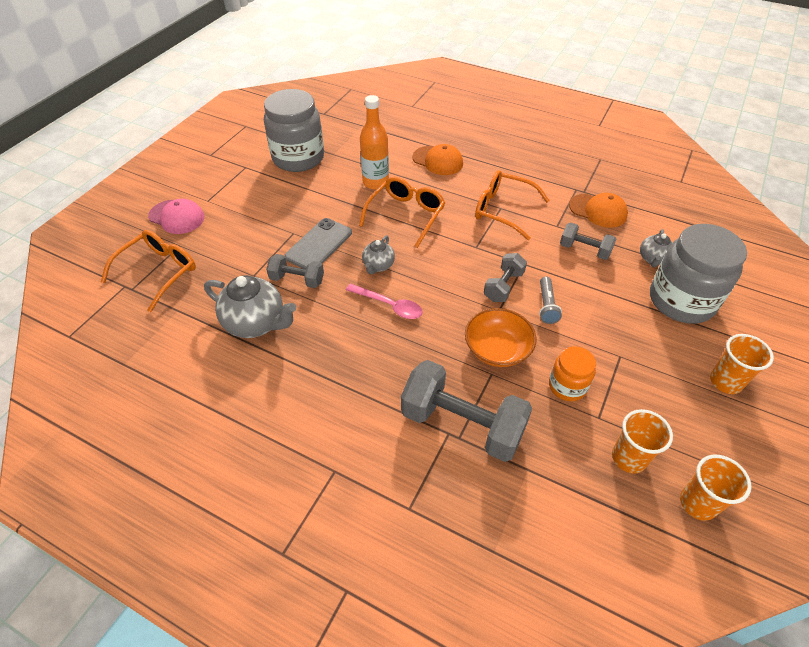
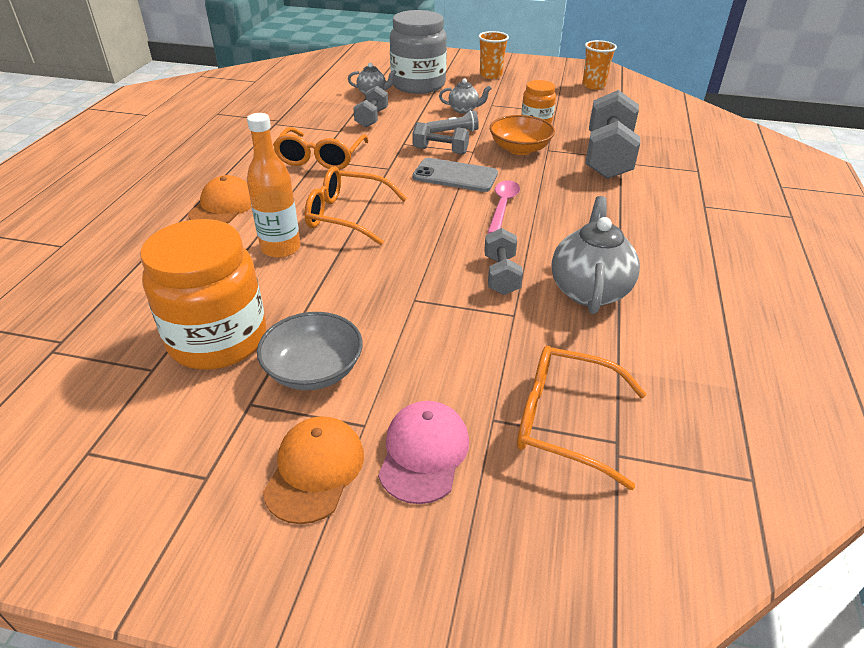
camera: 105 degrees left, 10 degrees down
grey jar [264,89,324,172] -> orange jar [140,219,266,370]
grey phone [284,218,352,269] -> grey phone moved to [413,158,498,192]
grey teapot [362,235,395,274] -> grey teapot moved to [439,78,492,114]
orange cap [569,193,628,228] -> orange cap moved to [263,416,364,524]
orange cup [612,409,673,474] -> none
none -> grey bowl [257,312,363,390]

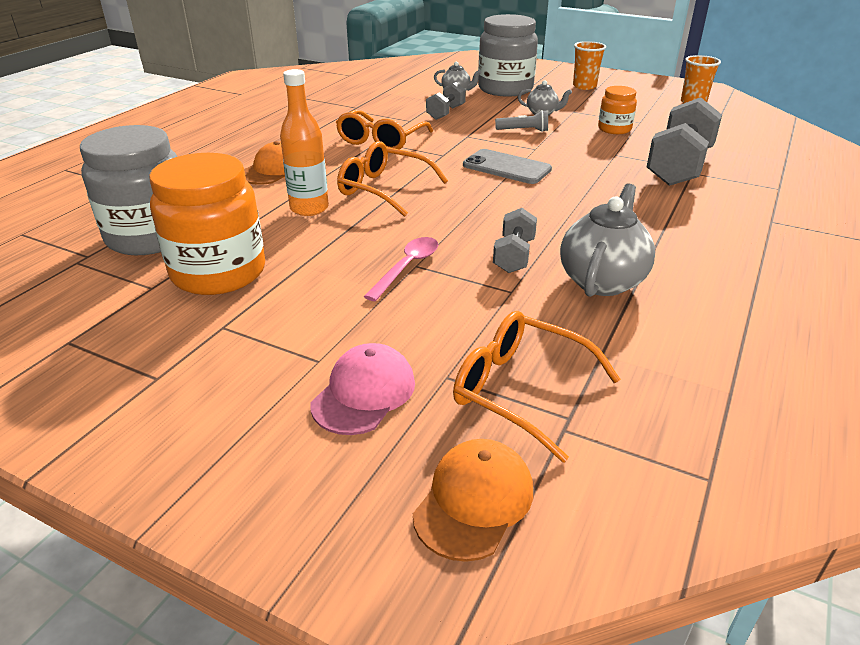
camera: 15 degrees right, 5 degrees down
grey bowl [257,312,363,390] -> none
orange cap [263,416,364,524] -> orange cap moved to [413,439,533,562]
grey dumbbell [412,122,469,155] -> none
pink spoon [487,180,520,234] -> pink spoon moved to [364,237,438,301]
orange bowl [490,115,555,155] -> none
none -> grey jar [80,125,178,255]

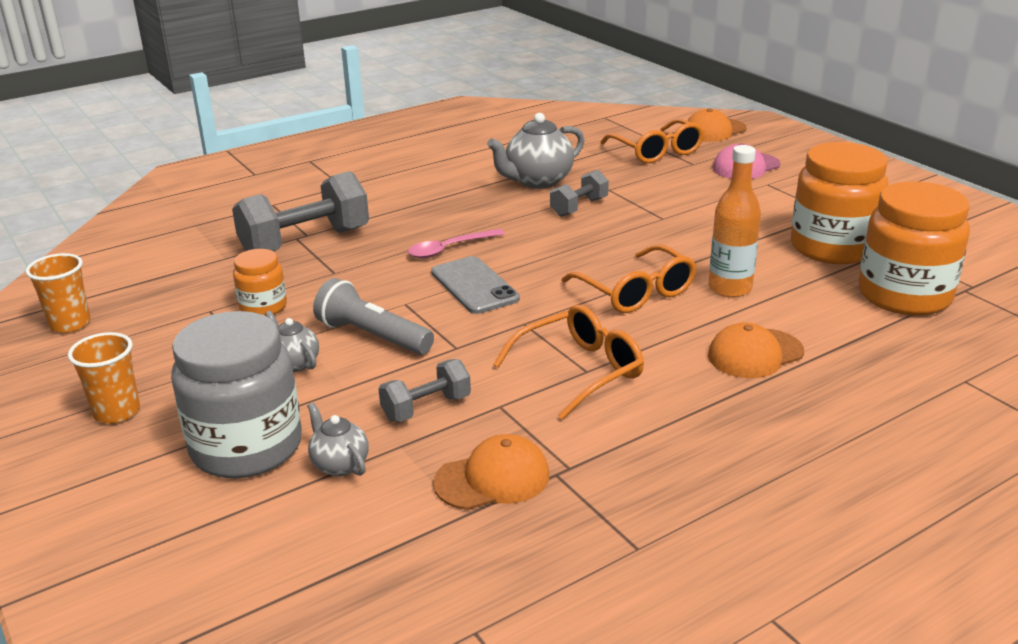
camera: 150 degrees left, 5 degrees down
grey jar [80,125,178,255] -> orange jar [859,181,970,316]
pink spoon [364,237,438,301] -> pink spoon moved to [408,229,505,258]
grey flashlight [495,110,548,132] -> grey flashlight [313,278,434,355], size x1.62
none -> orange cap [433,434,549,510]

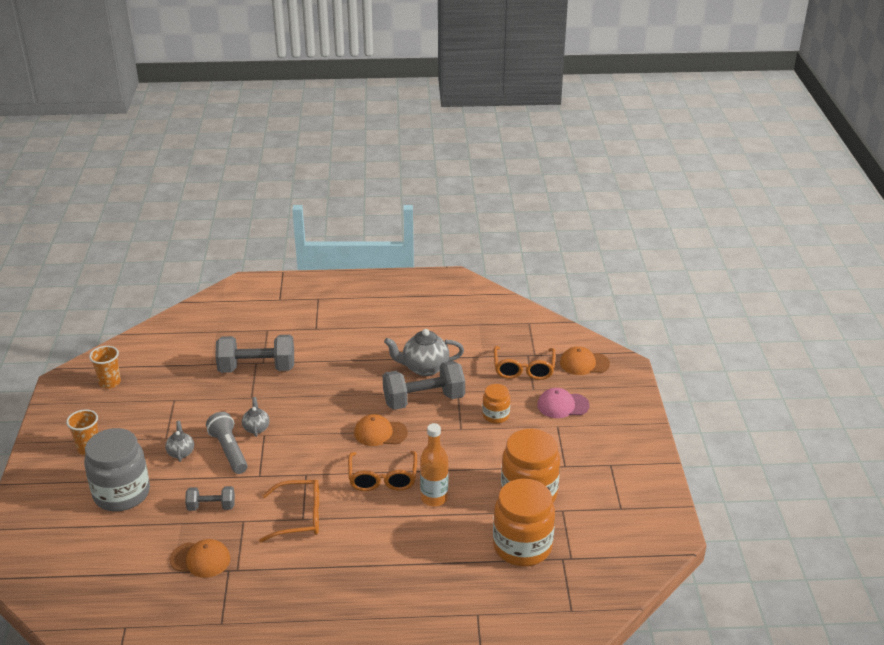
camera: 30 degrees right, 5 degrees up
orange jar [233,249,287,316] -> orange jar moved to [482,384,510,424]
grey teapot [307,402,369,476] -> grey teapot moved to [242,397,270,437]
pink spoon [408,229,505,258] -> none
grey phone [431,256,520,314] -> none
grey dumbbell [550,170,609,217] -> grey dumbbell [383,361,465,410], size x1.87
orange cap [708,322,804,378] -> orange cap moved to [354,414,408,446]

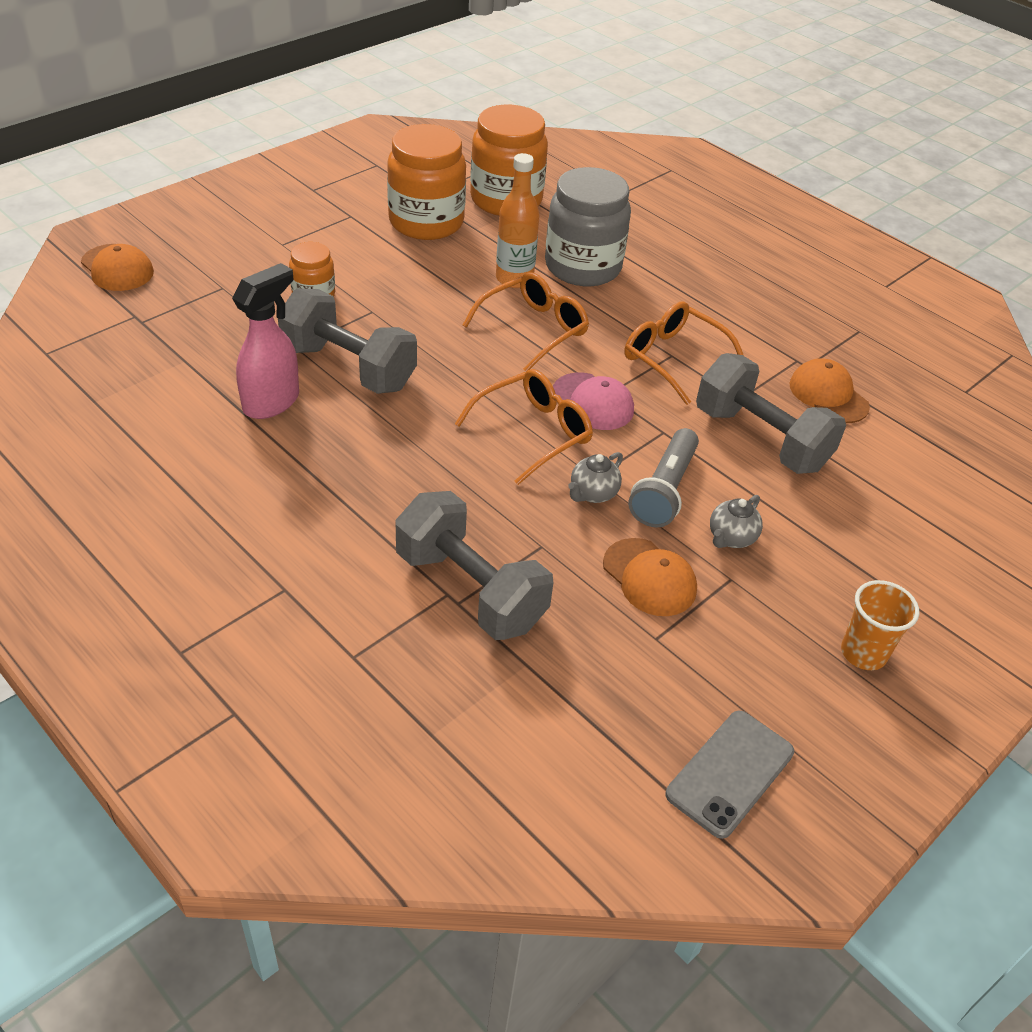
camera: 135 degrees left, 10 degrees up
grey jar [84,428,150,511] -> grey jar moved to [545,167,631,286]
orange cup [89,346,121,389] -> grey phone [666,711,794,839]
grey dumbbell [185,486,235,511] -> grey dumbbell [696,353,846,474], size x1.87
orange cap [354,414,408,446] -> orange cap moved to [603,538,697,616]
grey teapot [384,329,464,376] -> pink spray bottle [232,263,299,419]
orange glasses [494,346,556,380] -> orange glasses moved to [455,369,593,485]
pink cap [537,388,589,418] -> pink cap moved to [553,373,634,430]

